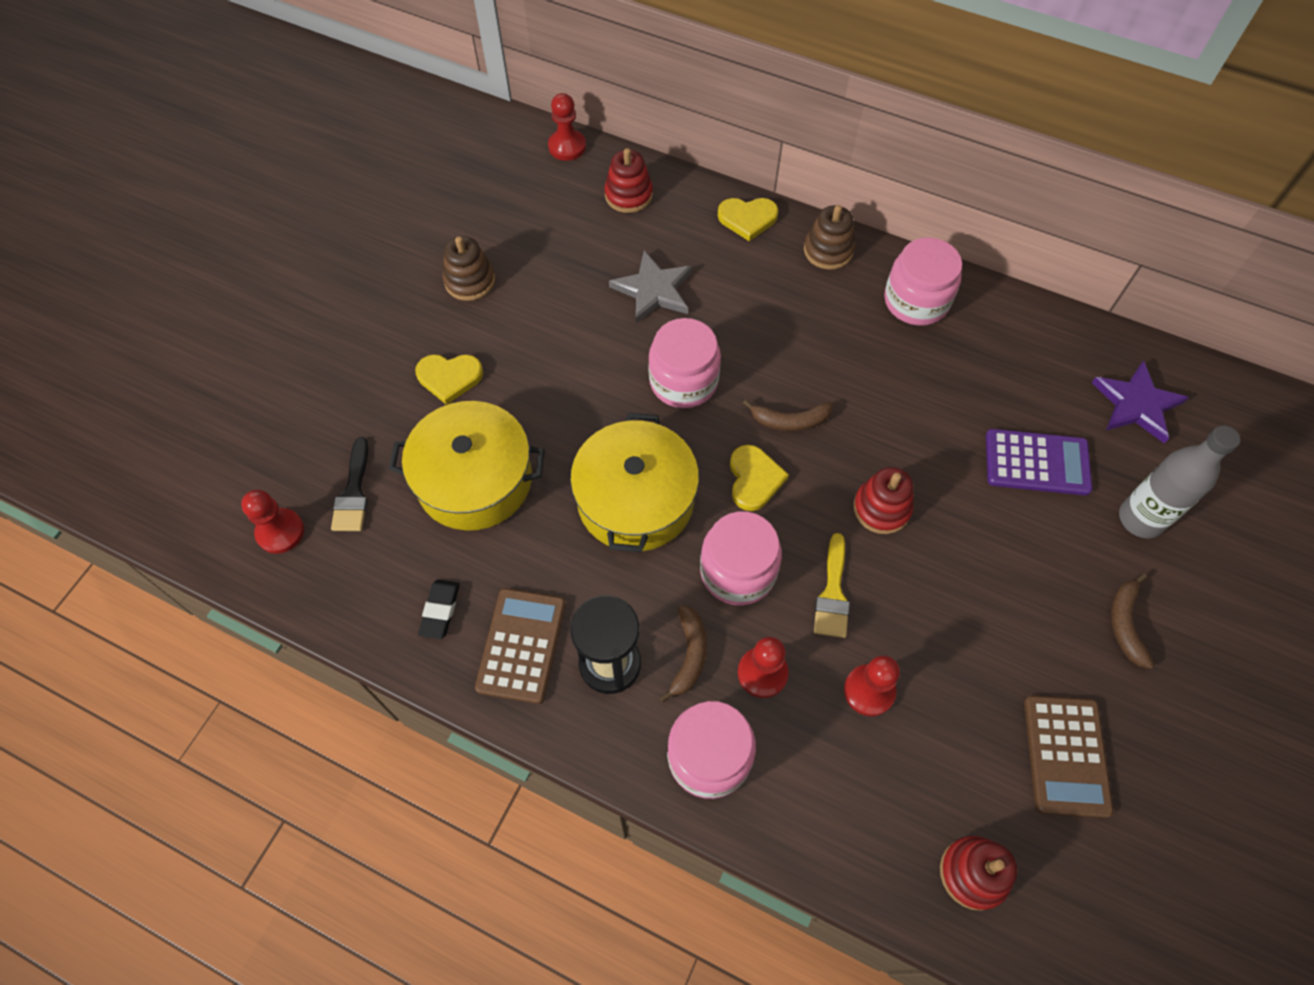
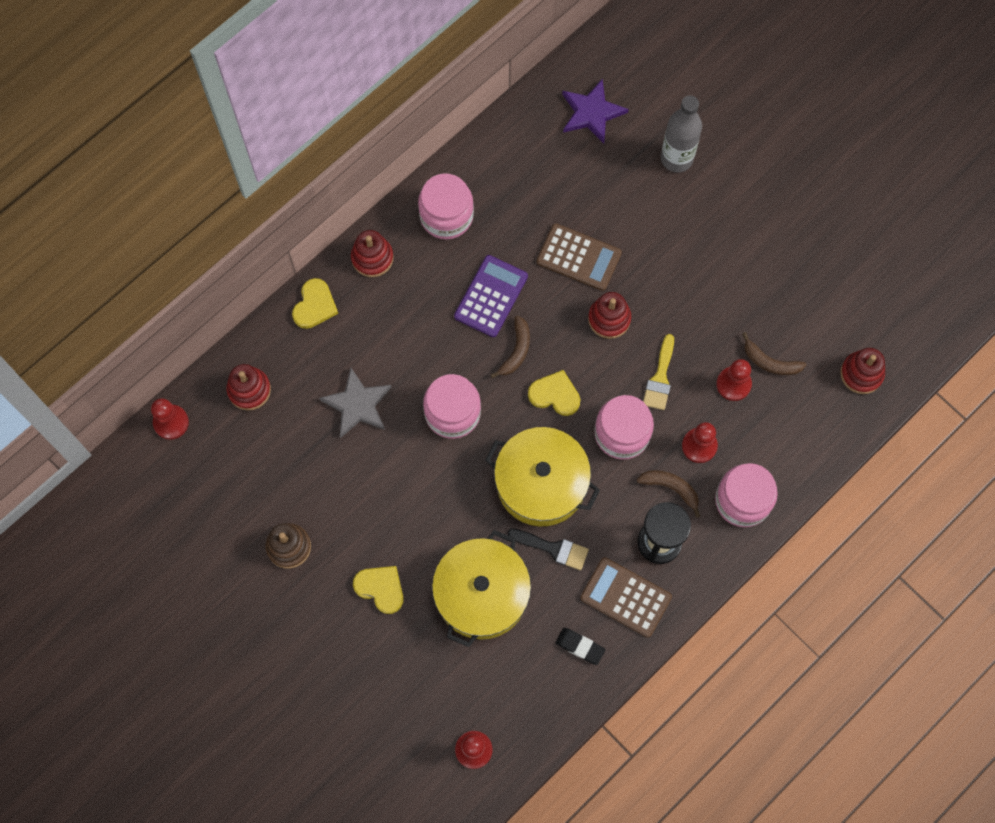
camera: 70 degrees left, 10 degrees up
black brush [331,437,368,531] -> black brush moved to [507,528,589,570]
yellow heart [415,354,483,405] -> yellow heart turned 75 degrees counterclockwise [353,566,404,614]
brown stacking toy [804,205,855,270] -> red stacking toy [351,230,393,277]
yellow brush [814,533,850,638] -> yellow brush turned 75 degrees clockwise [643,334,674,410]
purple calculator [986,429,1093,495] -> purple calculator moved to [454,255,528,337]
brown calculator [1024,695,1113,818] -> brown calculator moved to [537,223,622,291]
brown banana [1111,573,1154,669] -> brown banana moved to [742,332,806,375]

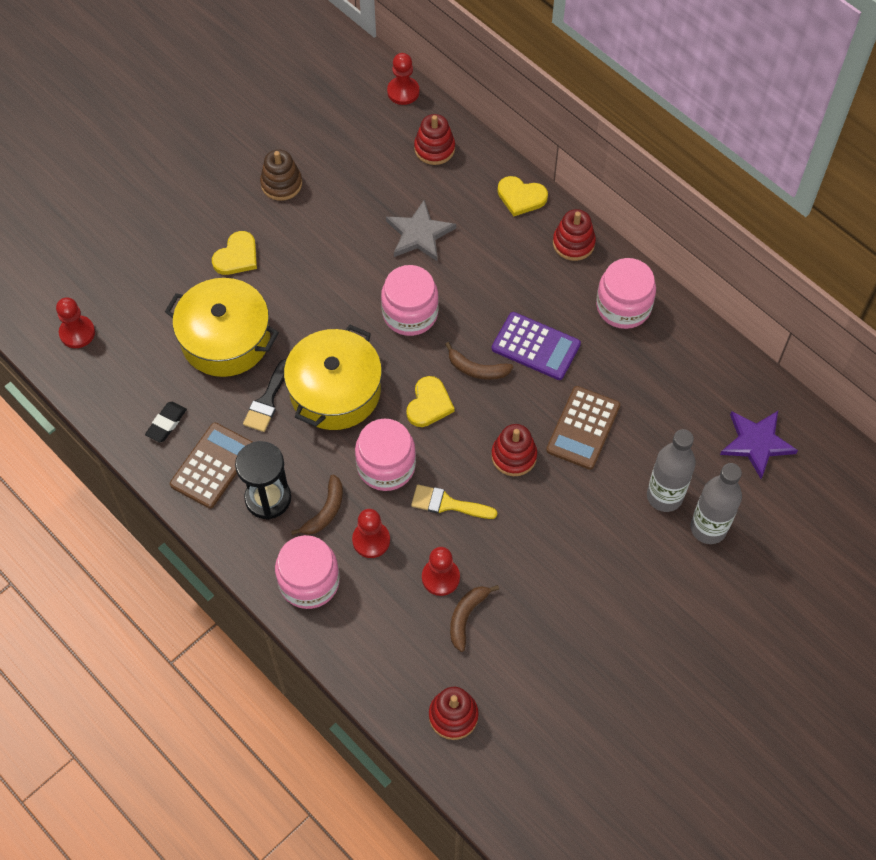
camera: 90 degrees right, 10 degrees down
none -> grey bottle [647,429,696,512]

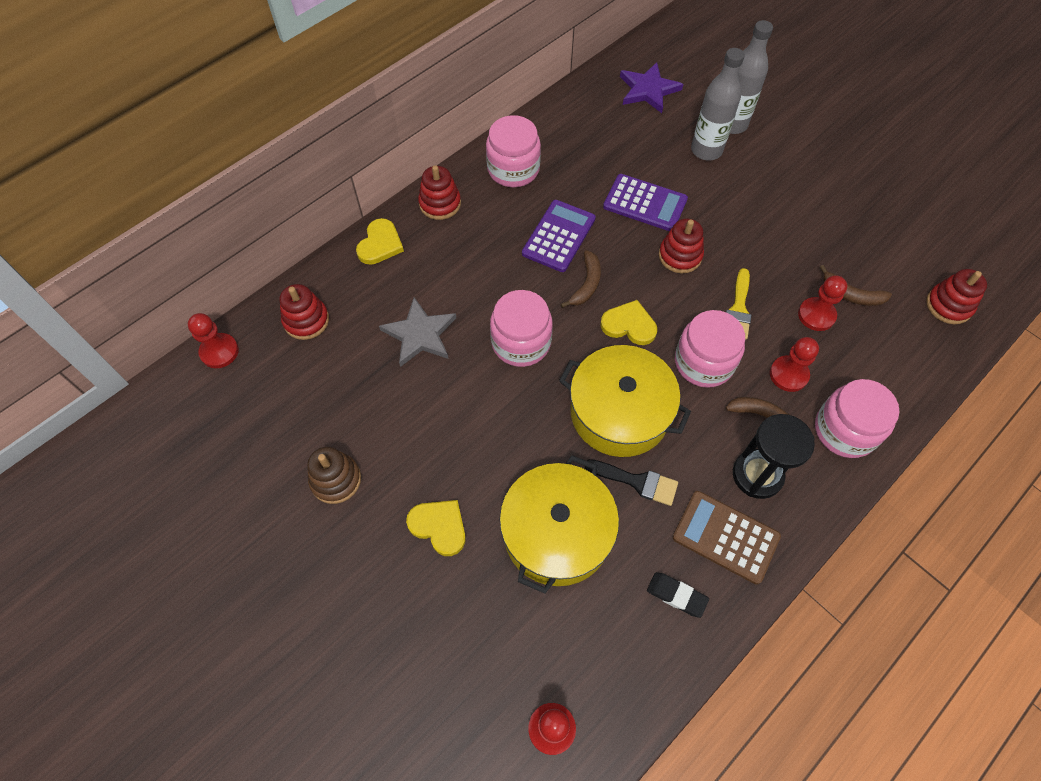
camera: 90 degrees left, 0 degrees up
brown calculator [546,386,620,470] -> purple calculator [603,174,688,231]

